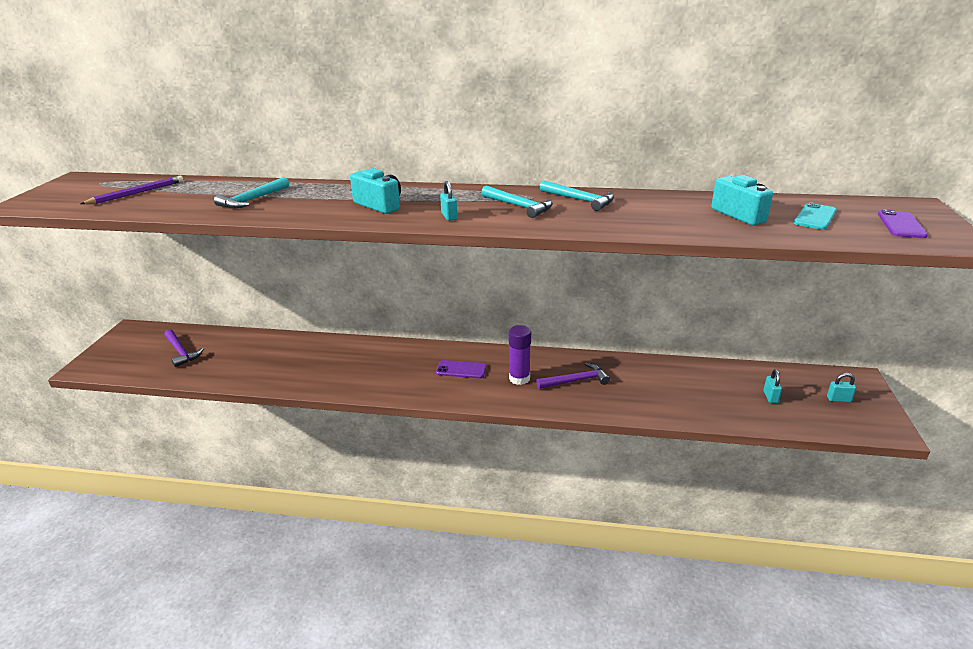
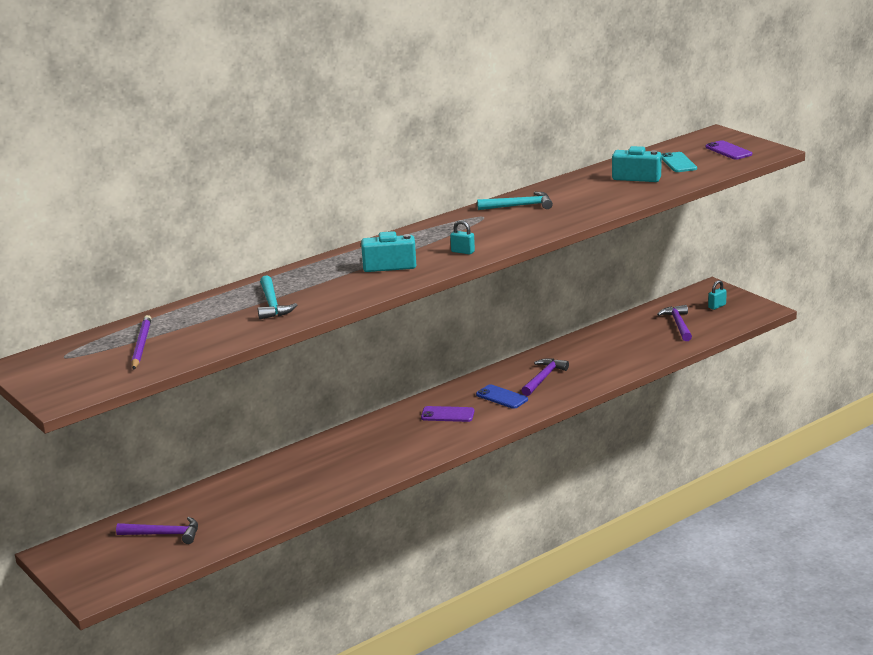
camera: 45 degrees left, 5 degrees down
purple phone [436,360,487,378] -> purple phone turned 45 degrees clockwise [421,406,474,422]
turquoise hammer [481,185,553,218] -> none
purple glue stick [509,325,531,385] -> blue phone [476,384,528,409]
turquoise padlock [764,369,782,403] -> purple hammer [657,305,692,341]

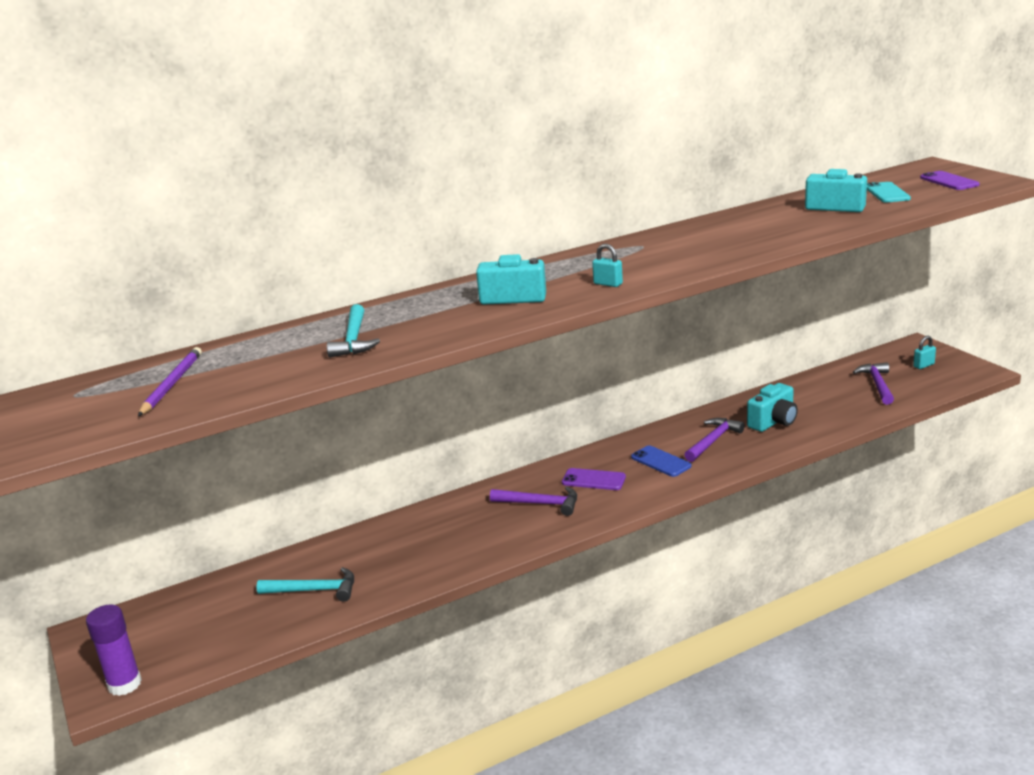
camera: 10 degrees right, 0 degrees up
purple hammer [116,517,198,544] -> purple hammer moved to [490,487,577,516]
turquoise hammer [477,192,553,210] -> turquoise hammer moved to [257,567,354,602]
none -> purple glue stick [86,605,142,696]
none -> turquoise camera [747,383,798,432]

